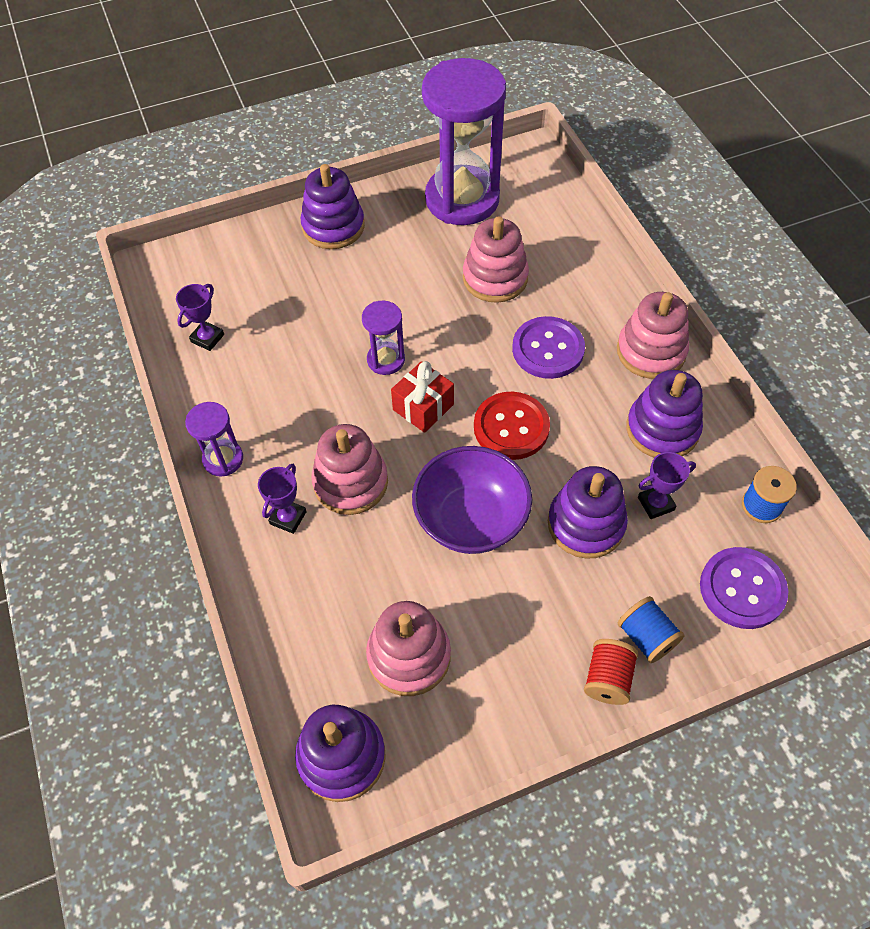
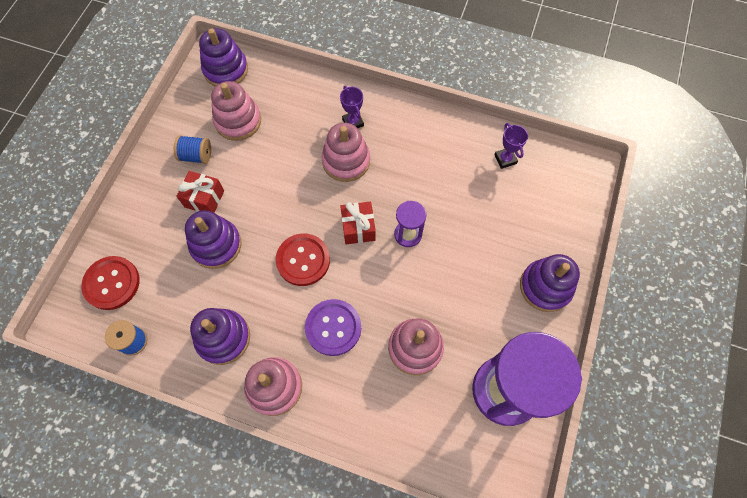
camera: 130 degrees right, 10 degrees up
purple hourglass [185,402,243,476] -> none
purple bowl [412,446,532,554] -> none
red spool [584,639,639,705] -> none
blue spool [618,596,685,663] -> blue spool moved to [174,135,211,164]
purple trophy [638,452,696,519] -> none
purple button [700,547,788,629] -> red button [81,256,140,310]
none -> red gift [176,171,224,213]

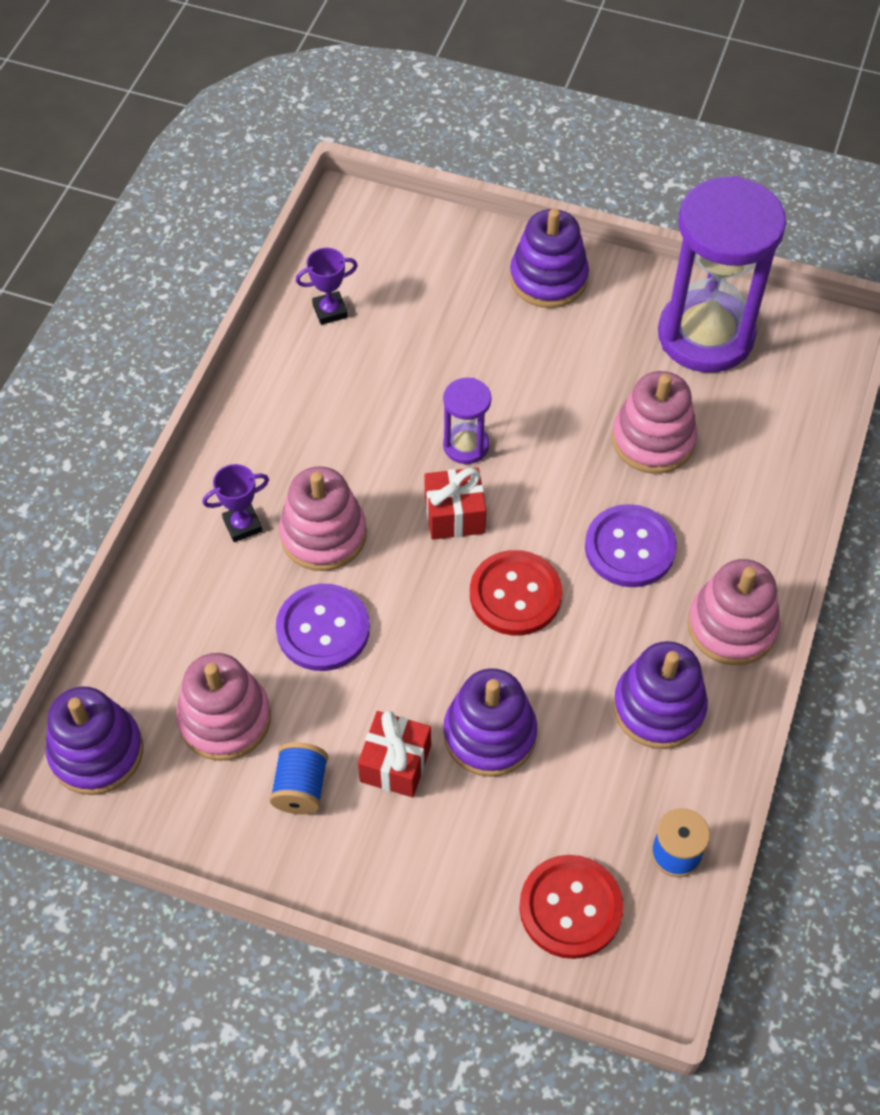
camera: 90 degrees left, 10 degrees down
none -> purple button [276,584,370,671]

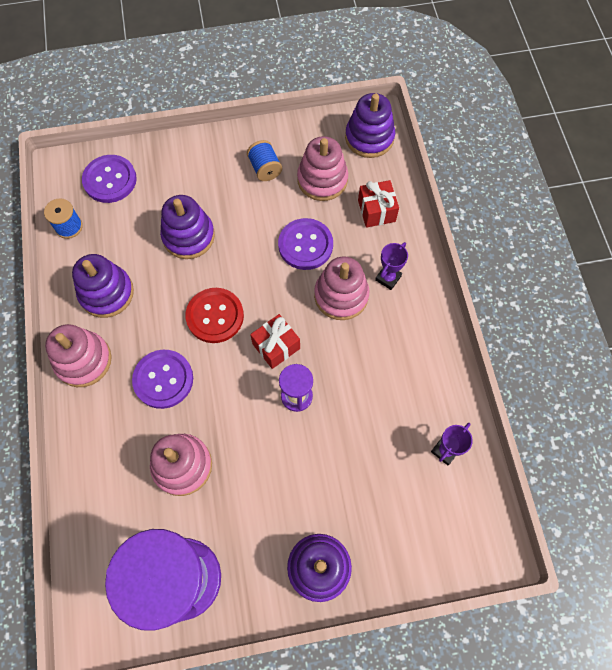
camera: 150 degrees right, 10 degrees up
red gift [358,711,431,797] -> red gift moved to [358,180,399,228]
red button [519,855,623,959] -> purple button [82,155,137,203]

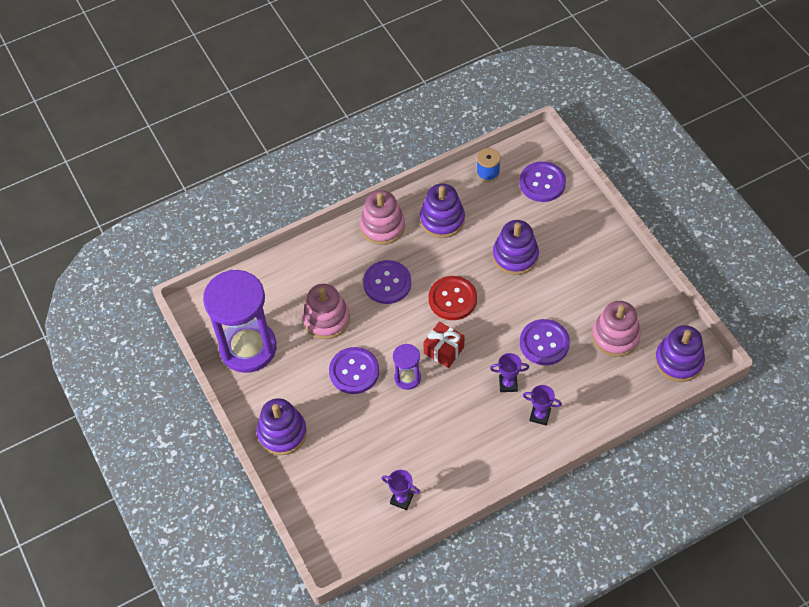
camera: 75 degrees right, 10 degrees down
blue spool [247,140,282,181] -> none
pink stacking toy [314,256,369,320] -> purple trophy [490,353,529,392]
red gift [358,180,399,228] -> none
none -> purple button [329,347,379,394]

